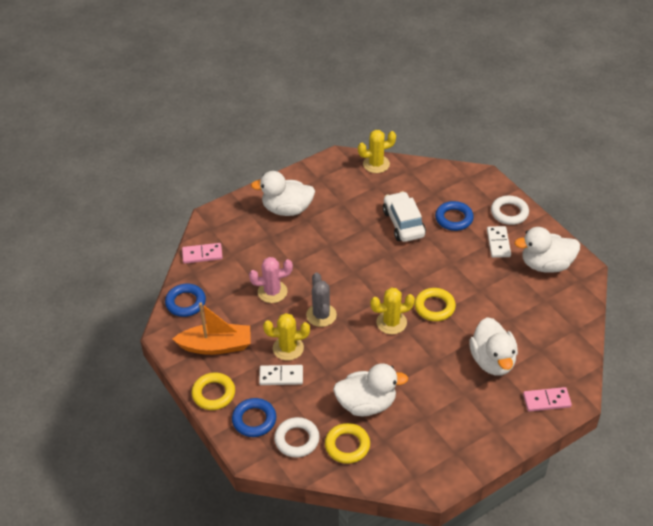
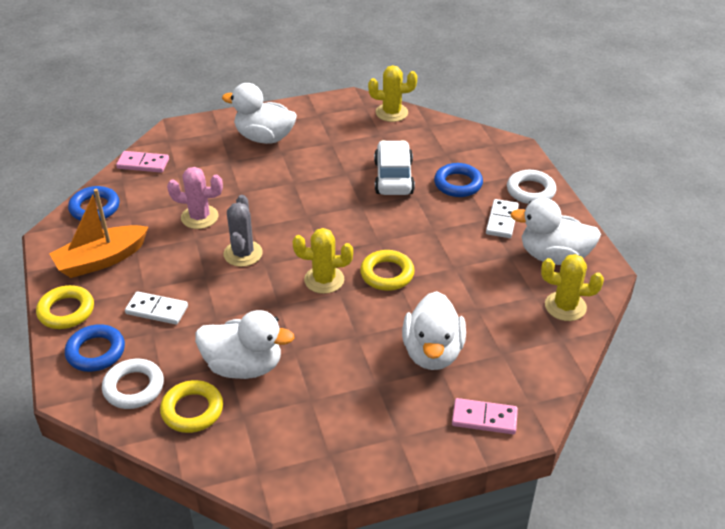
camera: 15 degrees right, 5 degrees down
orange boat [173,302,251,355] -> orange boat turned 135 degrees clockwise [49,189,148,278]
yellow cactus [263,313,310,361] -> yellow cactus moved to [541,254,604,321]

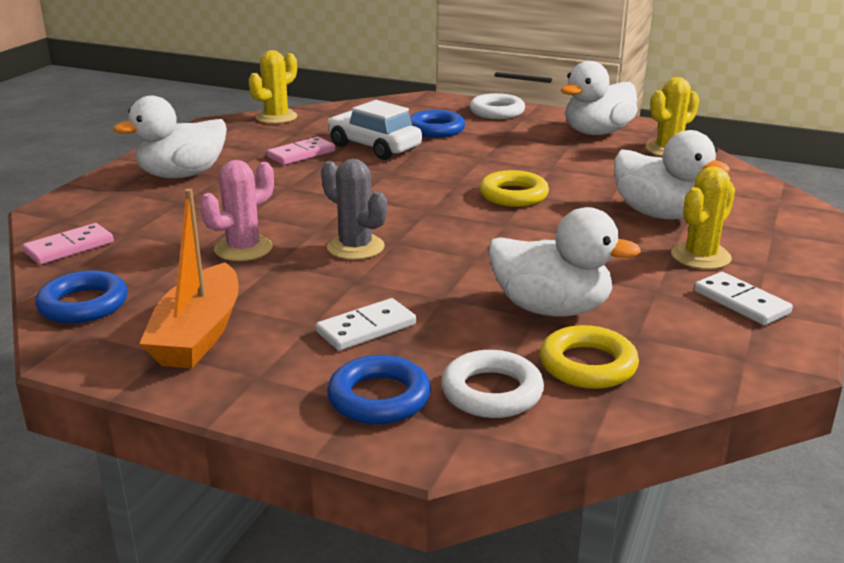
camera: 50 degrees left, 15 degrees down
yellow ring [36,285,94,329] -> none
white duck [195,310,294,379] -> white duck turned 60 degrees clockwise [489,207,641,317]
yellow cactus [293,228,353,294] -> yellow cactus moved to [671,166,735,269]
pink domino [452,398,518,434] -> pink domino moved to [267,137,335,165]
white domino [486,199,519,238] -> white domino moved to [694,272,793,325]

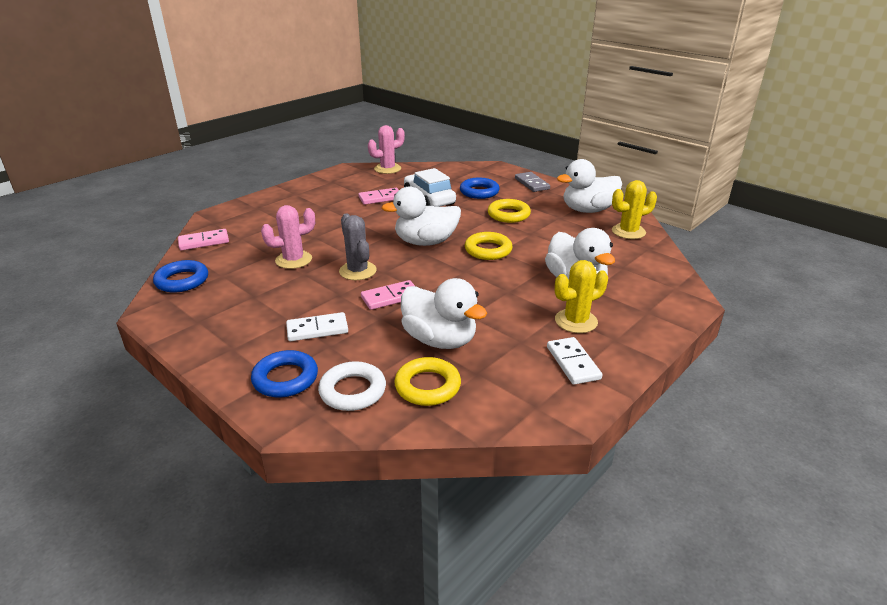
camera: 20 degrees right, 5 degrees up
white duck [113,96,227,178] -> white duck moved to [382,186,461,246]
orange boat [139,189,239,368] -> none
yellow cactus [249,50,297,124] -> pink cactus [368,125,405,174]
white ring [470,93,525,119] -> grey domino [515,172,550,192]
none -> pink domino [361,280,415,310]
none -> yellow ring [488,199,531,223]

